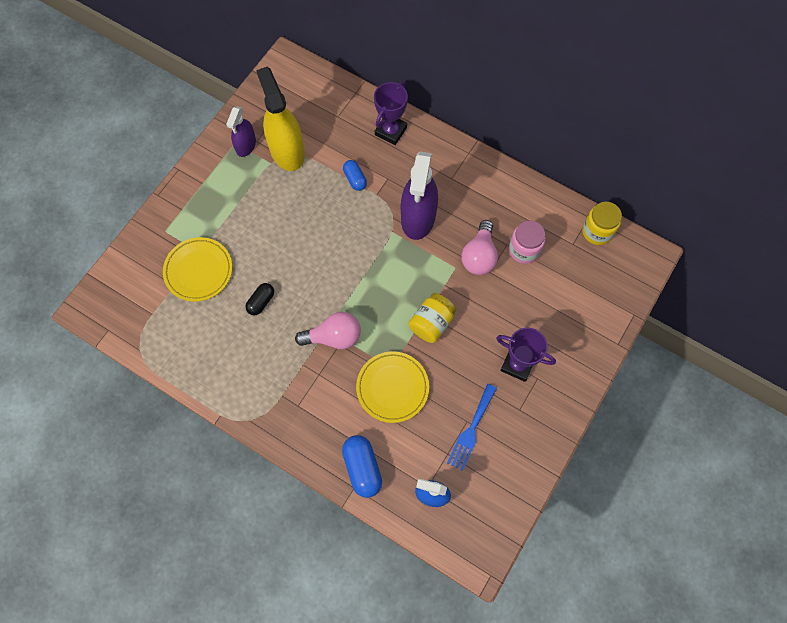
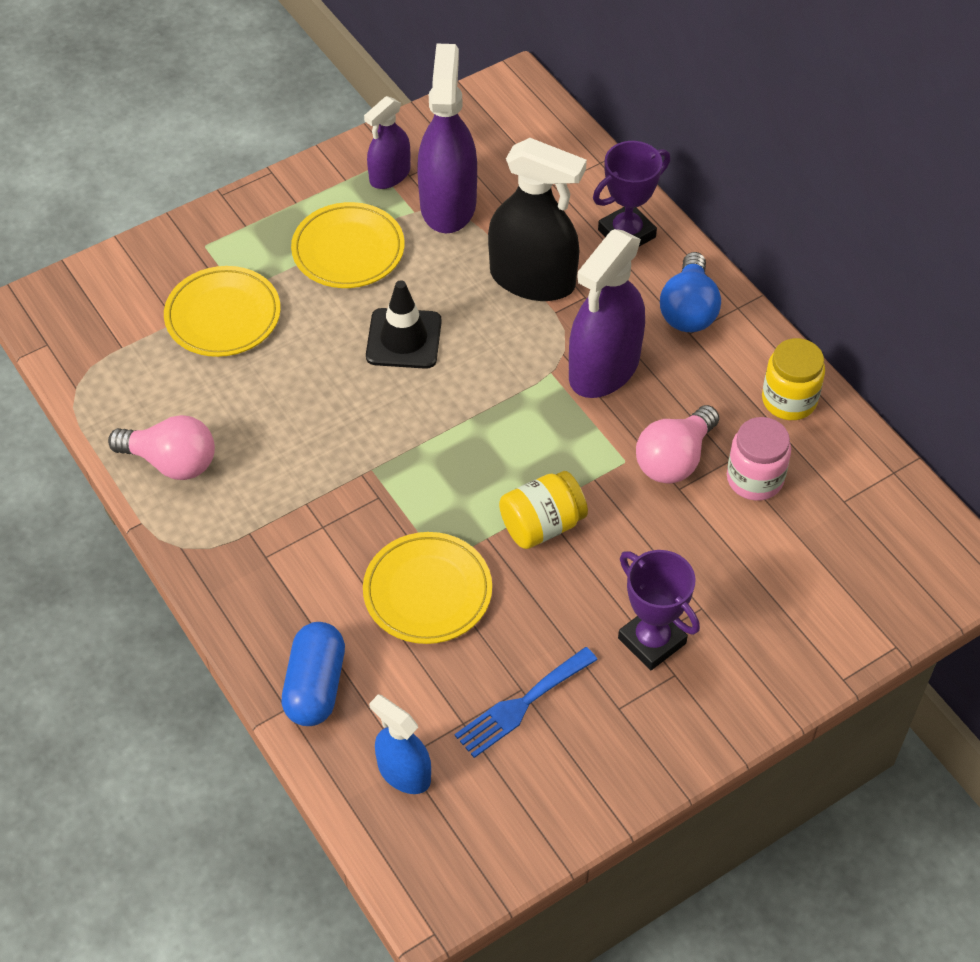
camera: 25 degrees right, 15 degrees down
black capsule [245,283,274,315] -> none
yellow spray bottle [256,67,305,171] -> purple spray bottle [417,43,477,233]
pink light bulb [295,312,361,349] -> pink light bulb moved to [108,415,215,480]
blue capsule [343,160,367,191] -> black spray bottle [488,138,587,301]
yellow jar [582,202,622,245] -> yellow jar moved to [762,338,825,420]
none -> yellow plate [291,202,405,288]
none -> black traffic cone [366,280,442,369]
none -> blue light bulb [660,252,721,332]

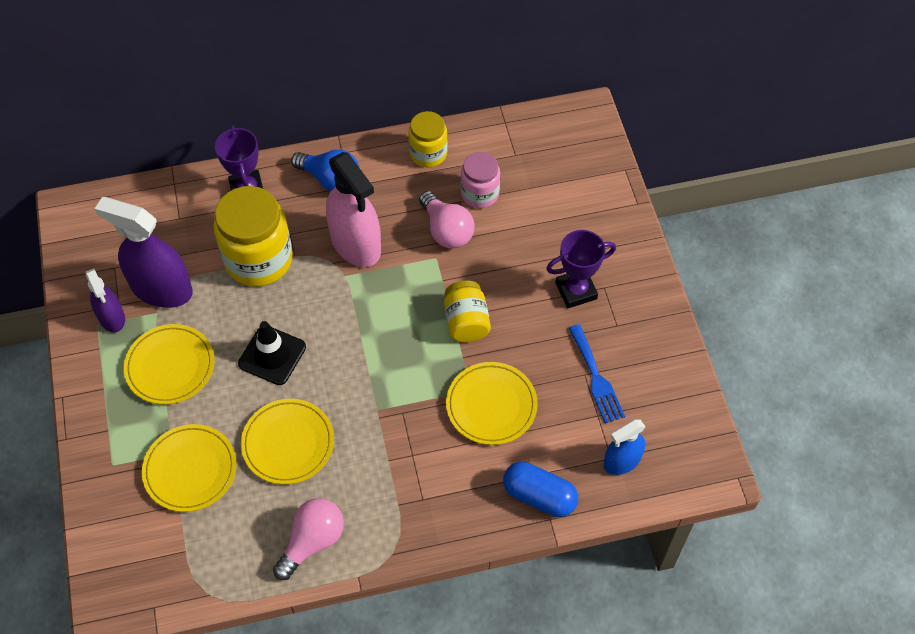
camera: 70 degrees left, 5 degrees up
black spray bottle [488,138,587,301] -> yellow jar [213,186,293,287]
purple spray bottle [569,229,645,398] -> pink spray bottle [326,152,381,267]
none -> yellow plate [241,399,334,484]

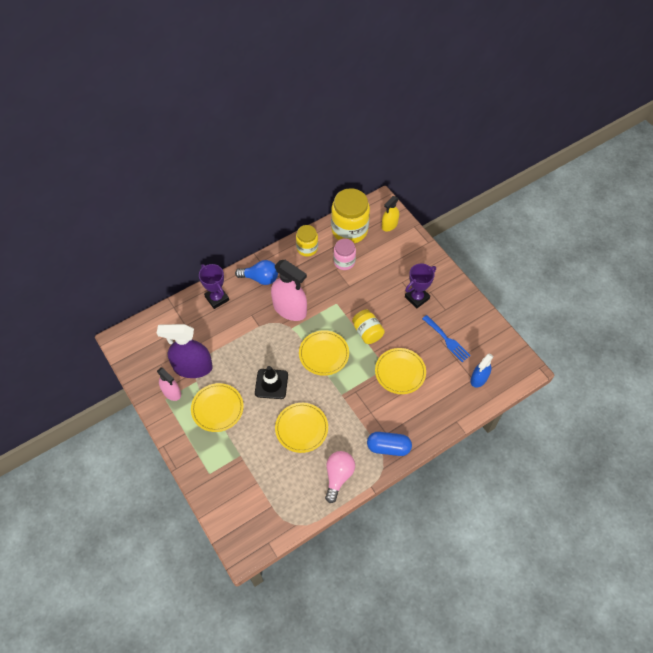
camera: 20 degrees left, 0 degrees up
purple spray bottle [85,269,125,333] -> pink spray bottle [157,368,181,401]
yellow plate [142,424,237,512] -> yellow plate moved to [299,330,349,376]
yellow jar [213,186,293,287] -> yellow jar moved to [331,188,370,243]
pink light bulb [419,191,475,248] -> none
blue capsule [503,462,578,517] -> blue capsule moved to [367,432,412,456]
none -> yellow spray bottle [382,196,399,232]

